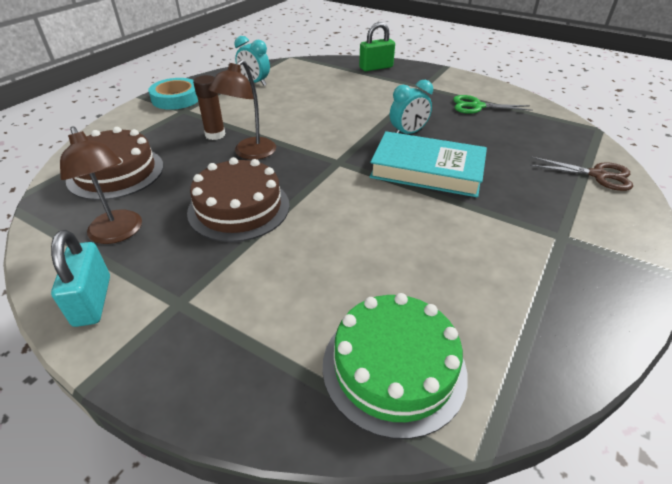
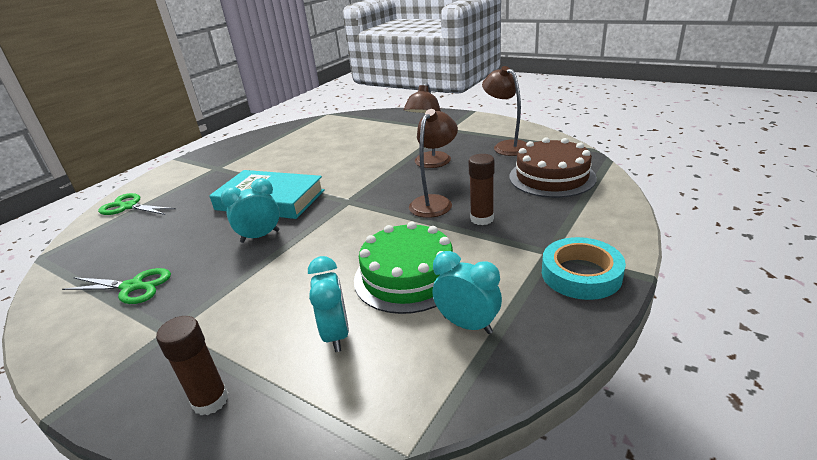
camera: 175 degrees left, 10 degrees down
turquoise padlock [51,230,110,327] -> none
brown cake [187,157,290,242] -> brown lamp [404,83,451,168]
green cake [323,293,468,439] -> green cake moved to [354,222,460,314]
green padlock [359,22,395,71] -> brown glue stick [156,316,229,415]
brown scissors [530,157,633,191] -> green scissors [98,193,176,215]
none -> turquoise clock [308,256,349,352]

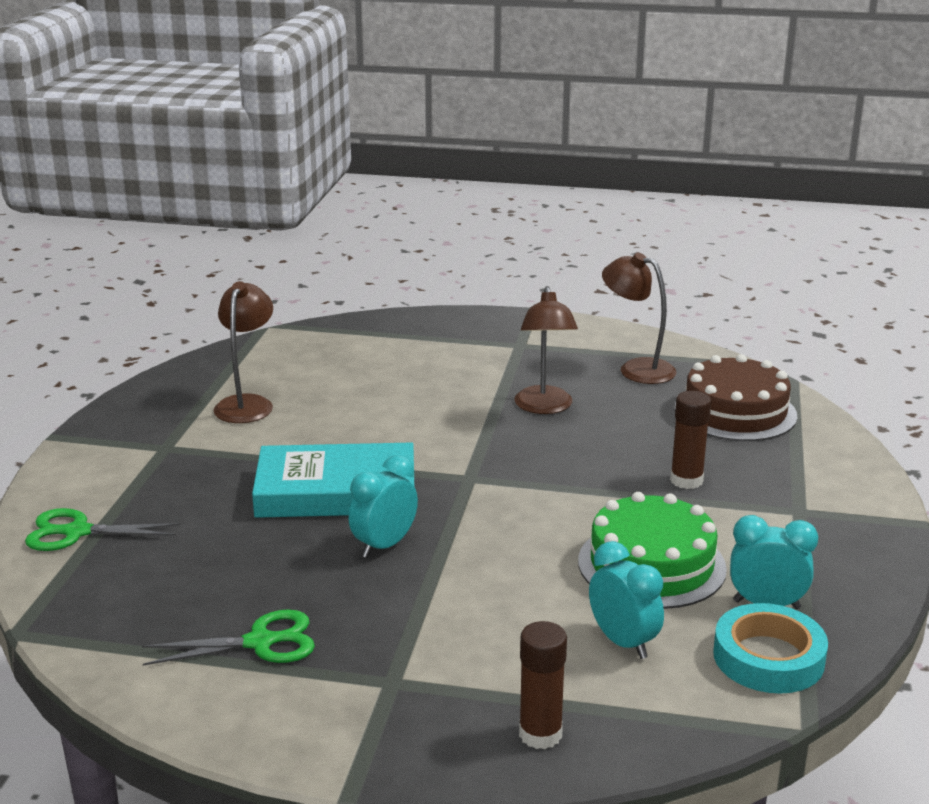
camera: 25 degrees left, 5 degrees down
brown lamp [409,109,458,218] -> brown lamp moved to [214,281,273,423]
turquoise tape [542,237,626,300] -> turquoise tape moved to [713,603,828,694]

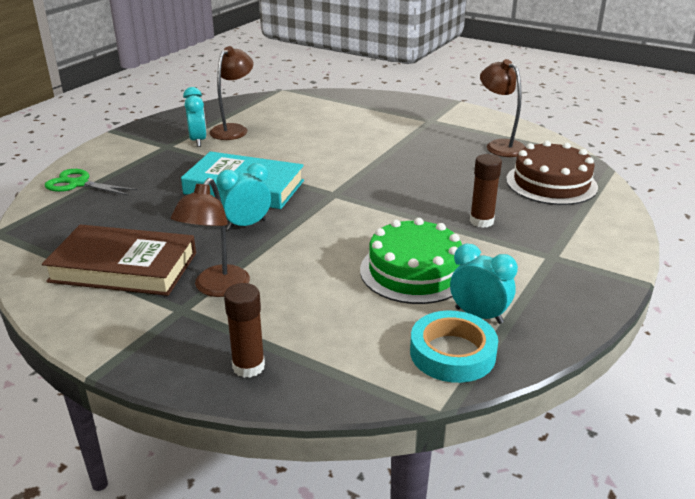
camera: 20 degrees right, 5 degrees up
green scissors [142,609,315,666] -> brown book [42,224,196,296]
brown lamp [515,286,578,414] -> brown lamp moved to [171,178,250,297]
turquoise clock [589,541,664,659] -> turquoise clock moved to [183,87,207,147]

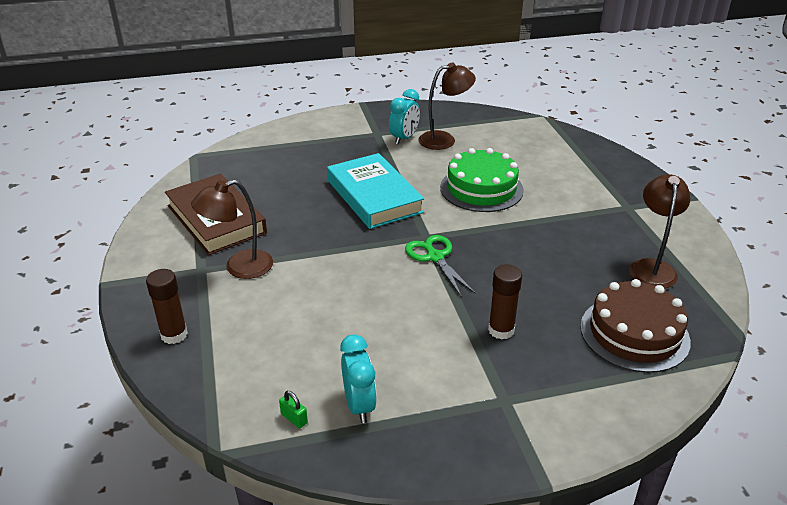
camera: 45 degrees right, 5 degrees up
green scissors [45,169,137,196] -> green scissors moved to [405,235,476,297]
turquoise clock [216,163,271,230] -> none
green cake [360,218,462,304] -> green cake moved to [440,148,524,212]
turquoise tape [410,310,498,383] -> green padlock [279,391,308,428]

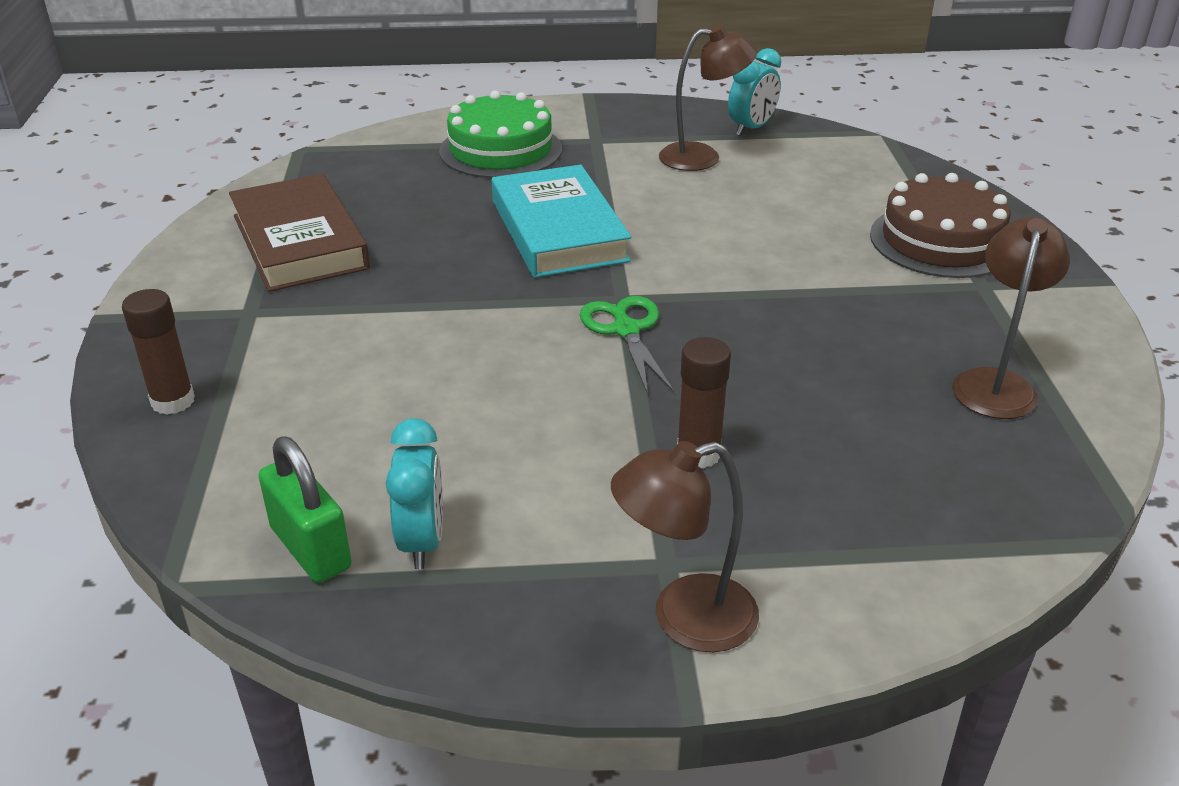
camera: 10 degrees right, 0 degrees up
brown lamp [191,180,273,279] -> brown lamp moved to [611,441,759,652]
green padlock [279,391,308,428] -> green padlock [258,436,352,583], size x2.17
turquoise clock [389,89,420,145] -> turquoise clock moved to [728,48,781,136]
green cake [440,148,524,212] -> green cake moved to [439,91,562,178]
brown cake [580,279,691,373] -> brown cake moved to [870,173,1011,278]

